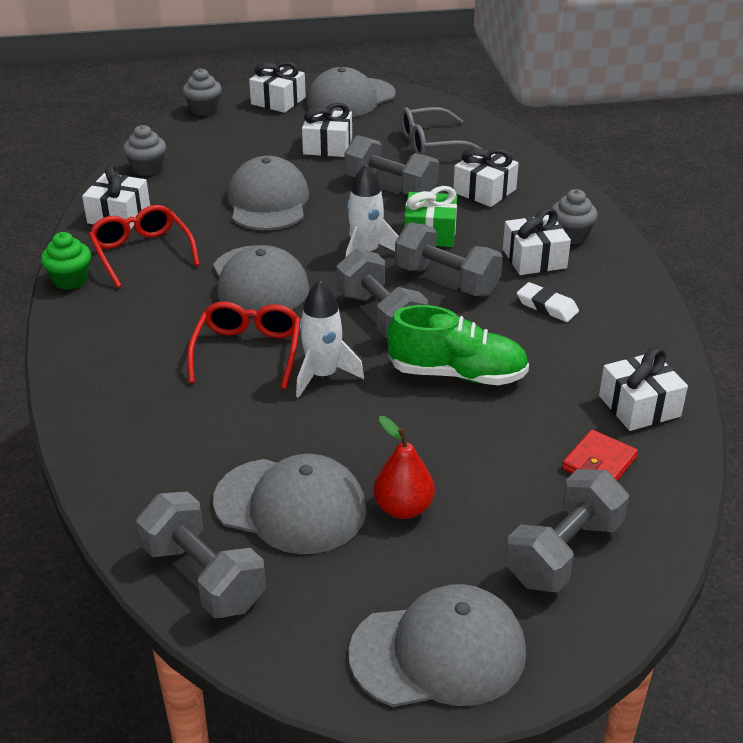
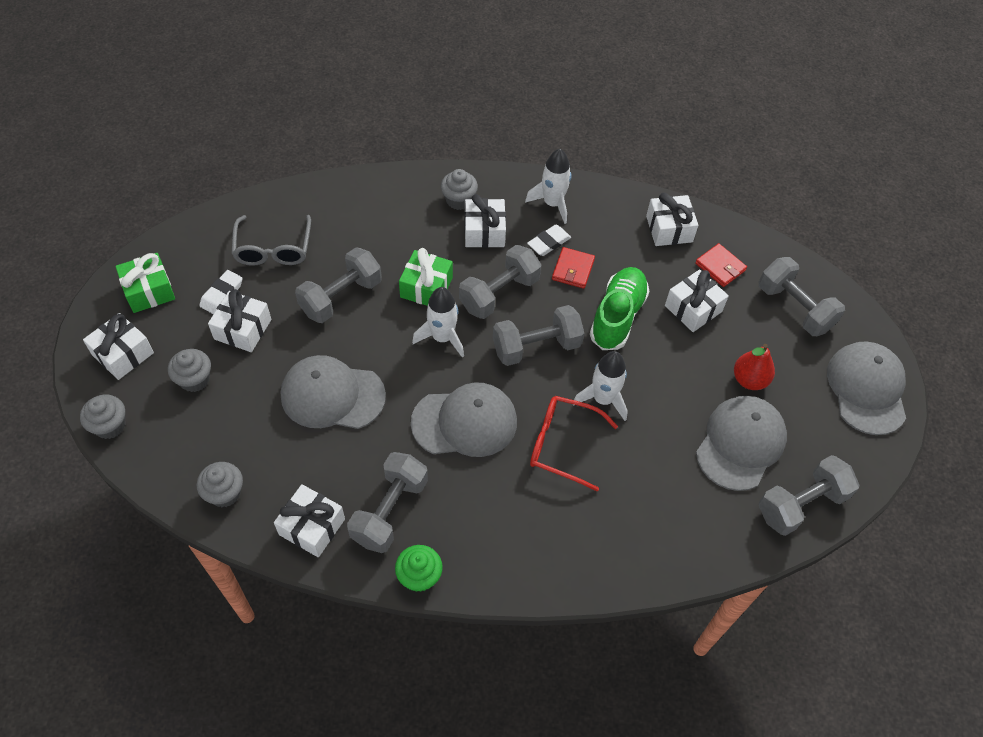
camera: 80 degrees left, 20 degrees up
red glasses [88,205,200,288] -> grey dumbbell [347,452,428,553]
grey cap [307,67,396,117] -> green gift [116,253,175,313]
white gift [453,148,519,207] -> white gift moved to [665,269,729,332]
none -> grey cupcake [168,349,211,392]
none -> white eraser [199,270,242,314]
none -> white rocket [525,149,572,224]
none -> red wallet [552,247,595,289]

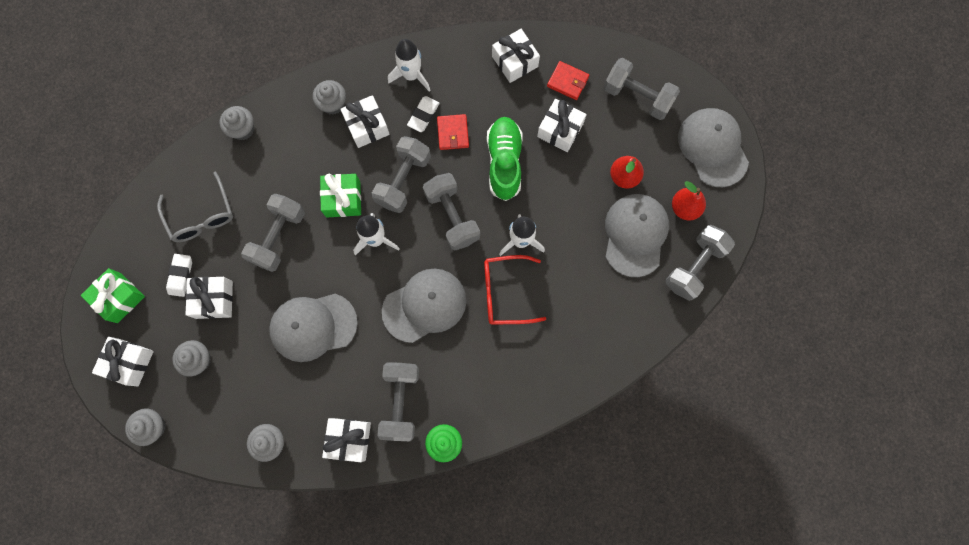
camera: 20 degrees left, 20 degrees up
grey dumbbell [493,305,584,366] -> grey dumbbell turned 75 degrees counterclockwise [423,173,480,251]
none -> grey cupcake [219,106,254,140]
none -> red pear [672,181,706,220]

